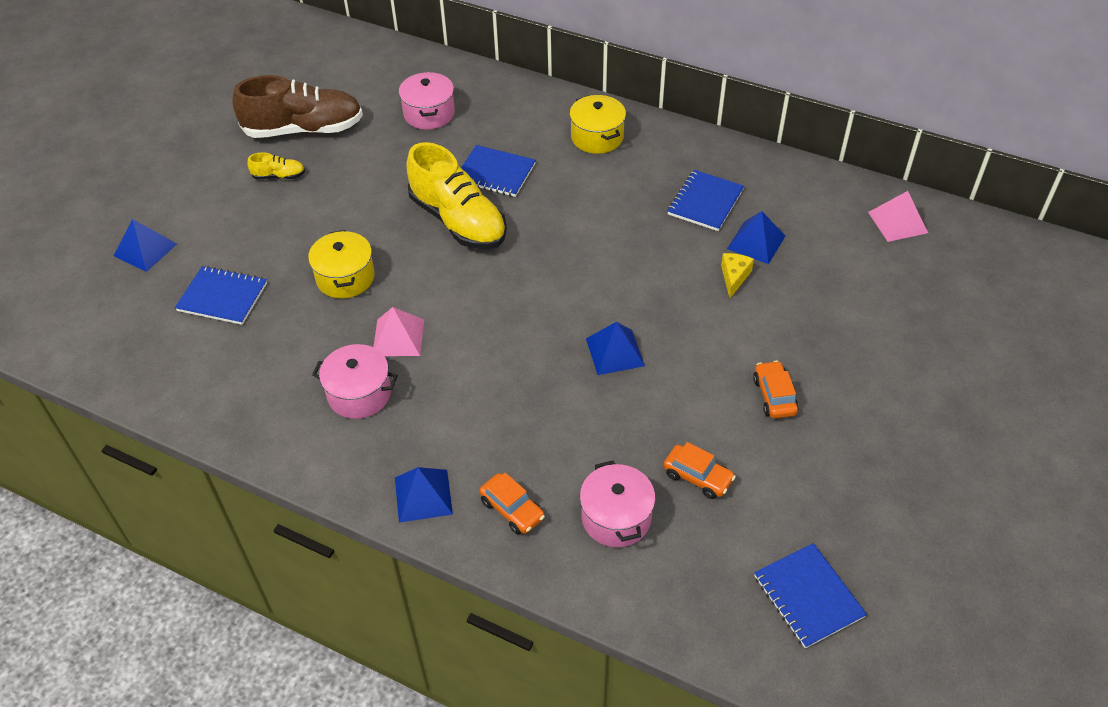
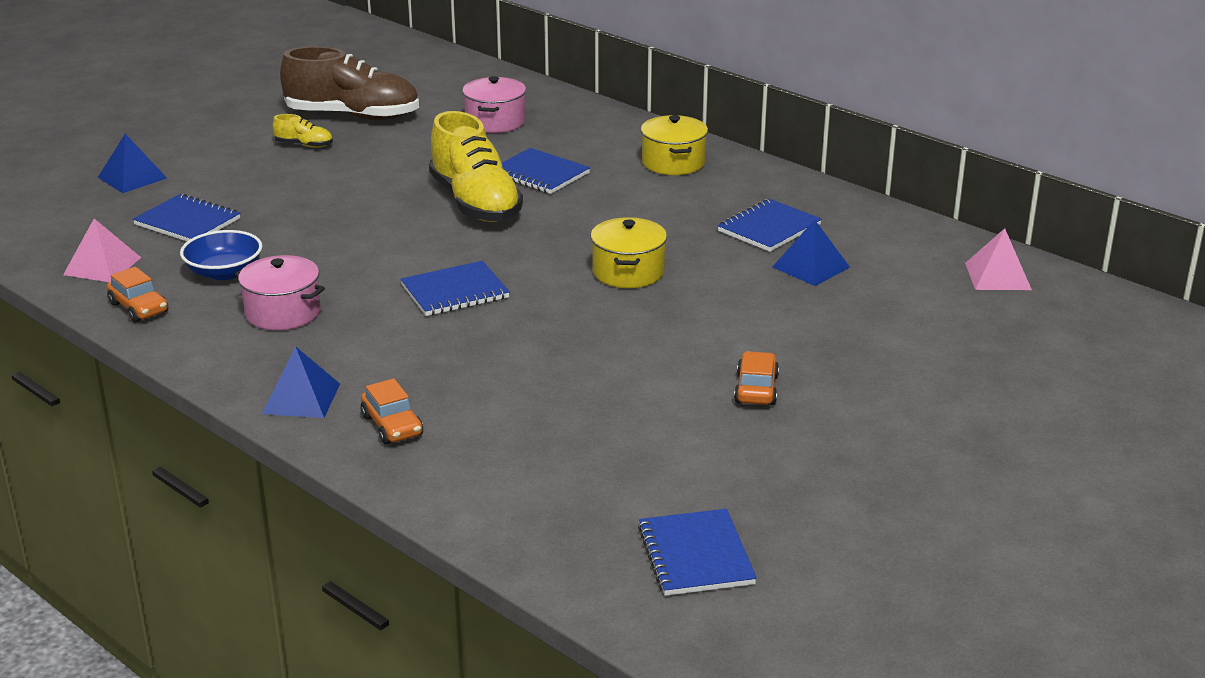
camera: 15 degrees right, 20 degrees down
yellow pot [308,230,375,299] -> yellow pot moved to [591,217,667,288]
pink pyramid [373,307,424,356] -> pink pyramid moved to [63,219,141,282]
pink pot [580,461,656,547] -> none
blue pyramid [586,322,645,375] -> none
orange car [664,442,736,499] -> orange car moved to [107,267,168,323]
yellow cheese [721,253,754,298] -> none
none -> blue bowl [180,230,262,280]
none -> blue notebook [401,261,510,316]

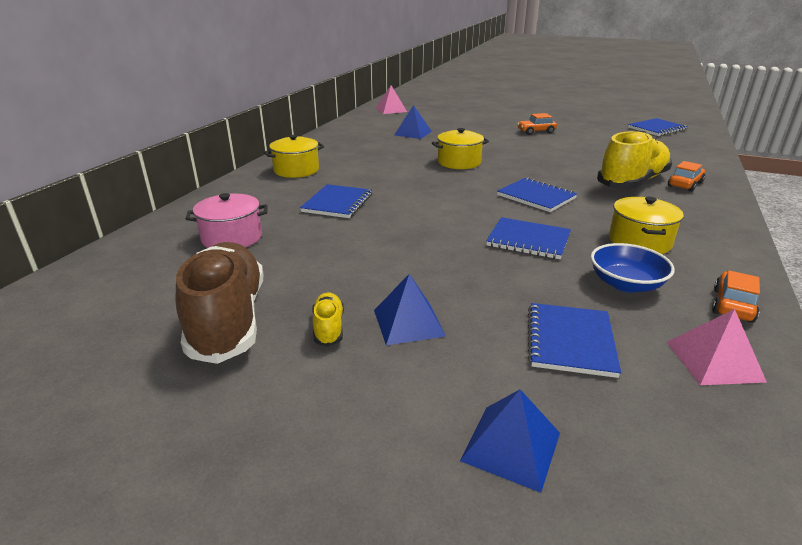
camera: 110 degrees left, 0 degrees up
pink pot [235,255,325,330] -> yellow pot [609,197,684,254]
blue pyramid [262,346,340,418] -> blue pyramid moved to [374,274,446,345]
yellow shoe [429,111,523,222] -> yellow shoe moved to [597,131,672,189]
blue notebook [717,199,822,252] -> blue notebook moved to [486,217,571,259]

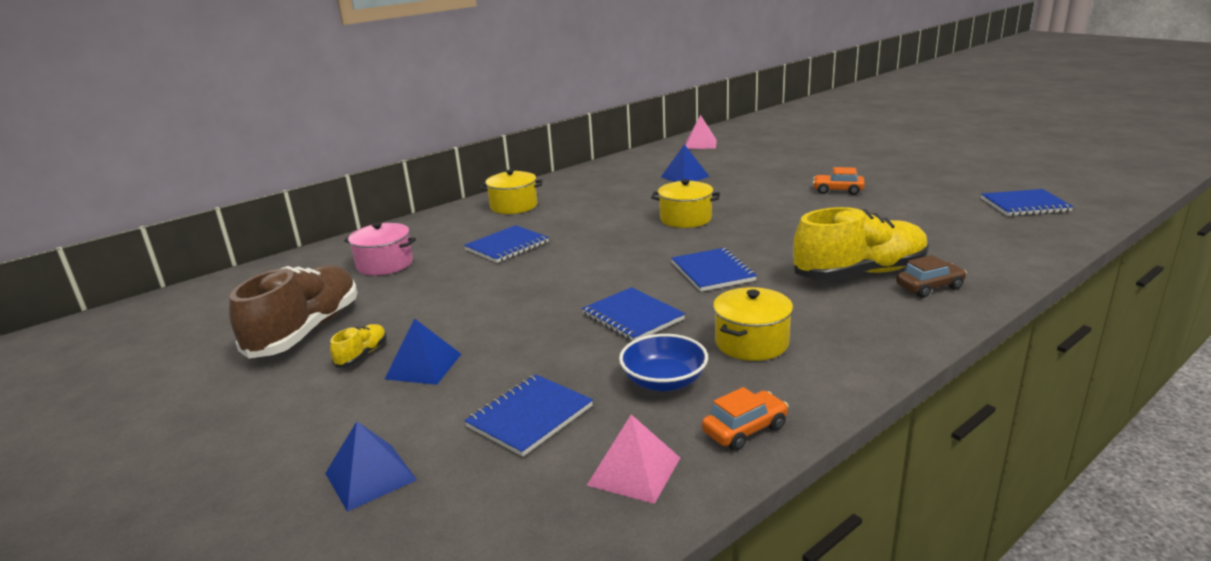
camera: 30 degrees right, 5 degrees down
orange car [668,161,705,192] -> brown car [896,255,967,298]

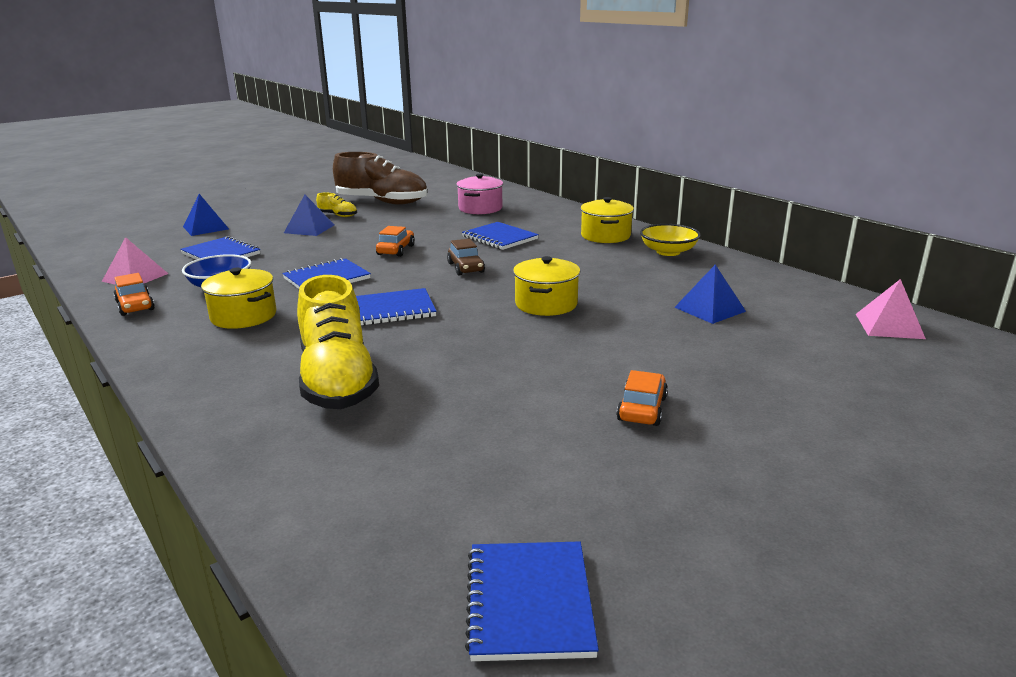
camera: 90 degrees right, 0 degrees up
brown car [896,255,967,298] -> brown car moved to [447,238,485,275]
none -> orange car [376,226,415,257]
none -> yellow bowl [640,224,701,256]

